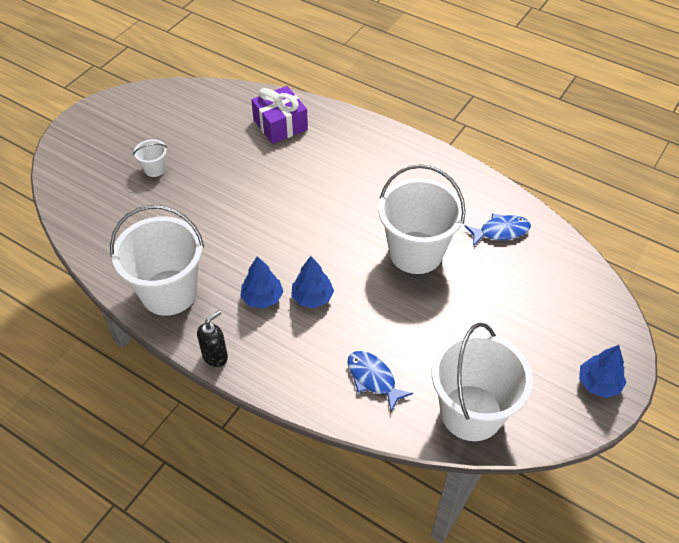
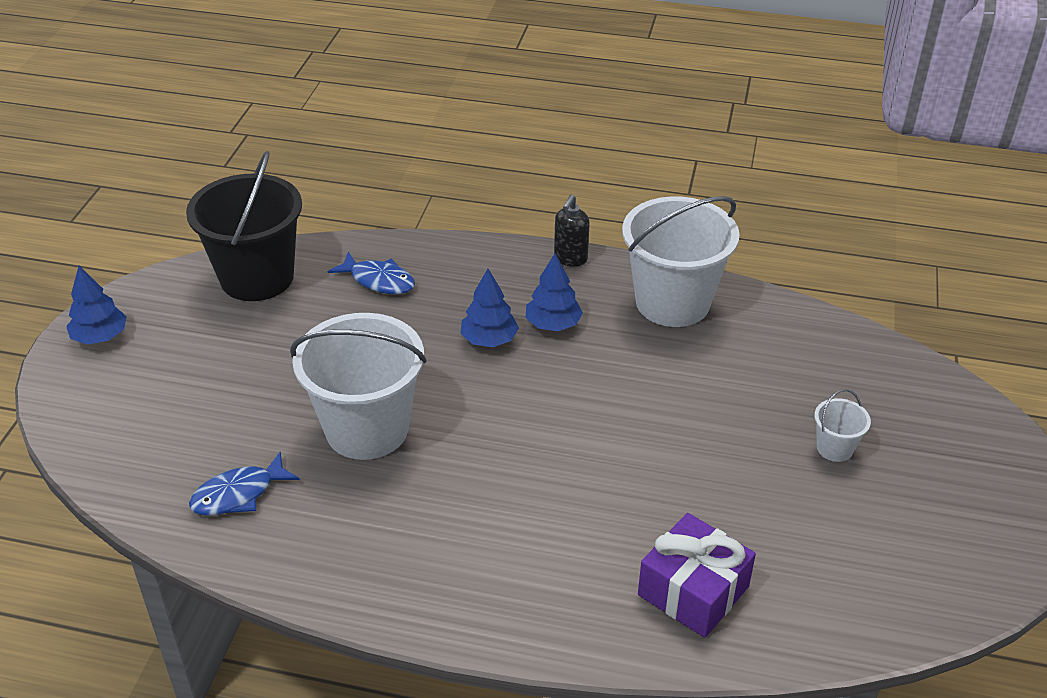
camera: 160 degrees right, 10 degrees down
white bucket [432,323,533,441] -> black bucket [186,151,302,301]

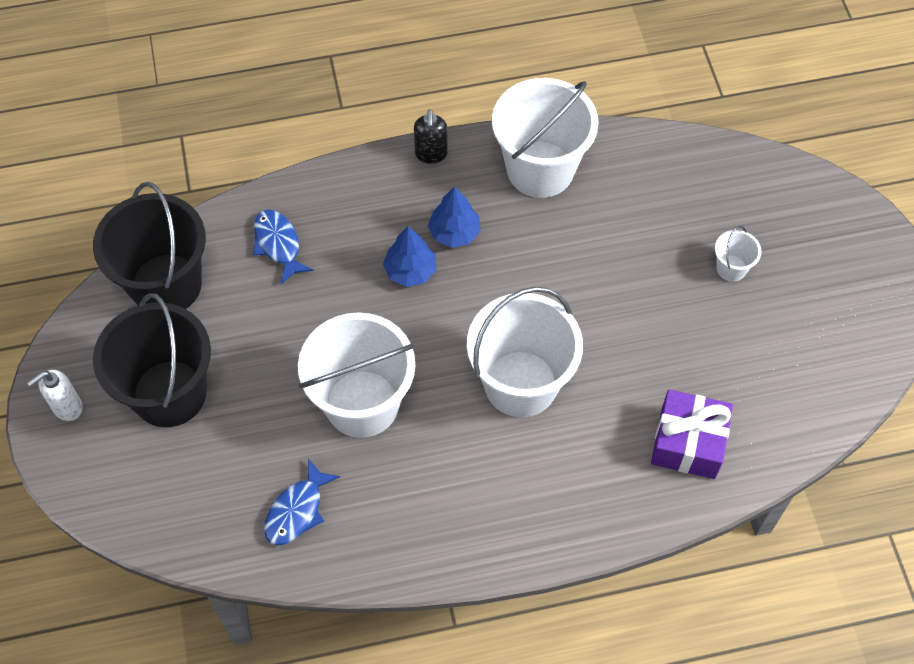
camera: 25 degrees left, 20 degrees up
blue tree [66,266,127,345] -> white soap dispenser [27,370,83,421]
blue fish [328,252,415,294] -> blue fish turned 120 degrees counterclockwise [253,209,313,284]
none -> black bucket [93,293,211,427]
none -> white bucket [467,287,583,417]

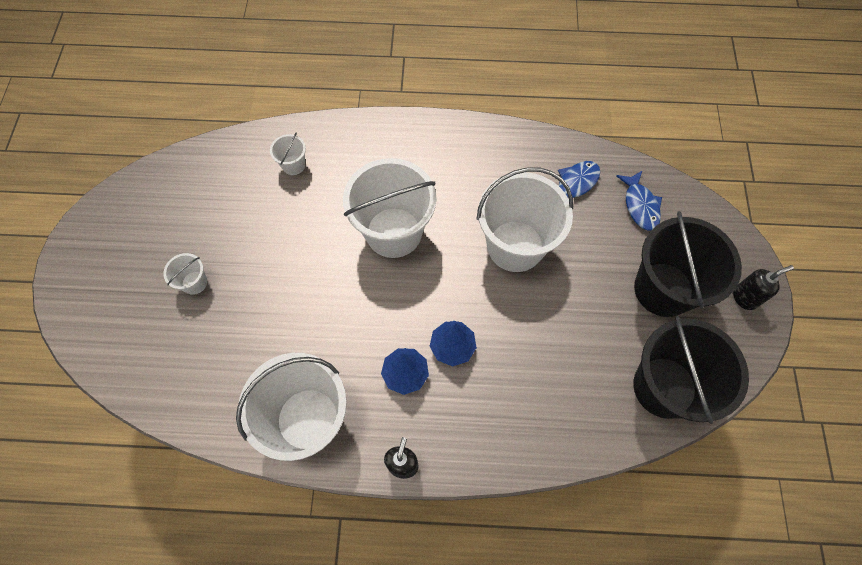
camera: 165 degrees left, 5 degrees up
white soap dispenser [27,370,83,421] -> black soap dispenser [733,265,794,310]
blue fish [253,209,313,284] -> blue fish moved to [616,171,662,231]
purple gift [651,389,733,479] -> white bucket [270,133,306,175]

